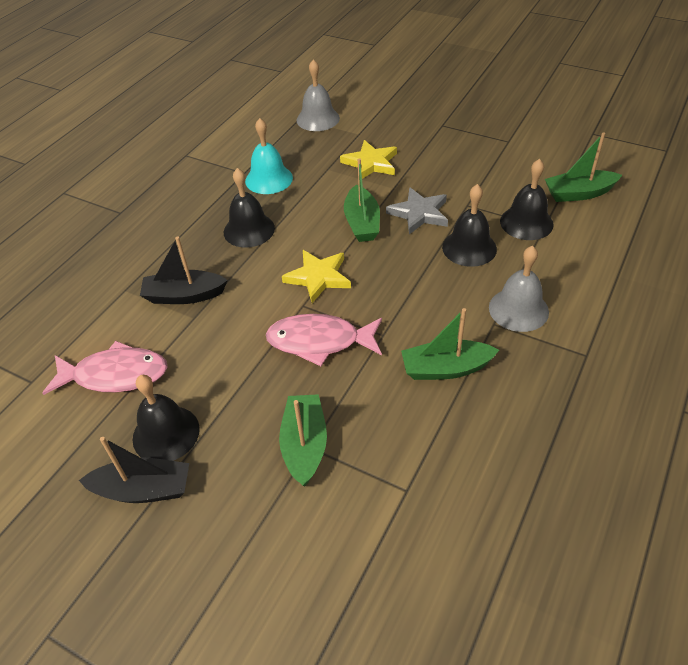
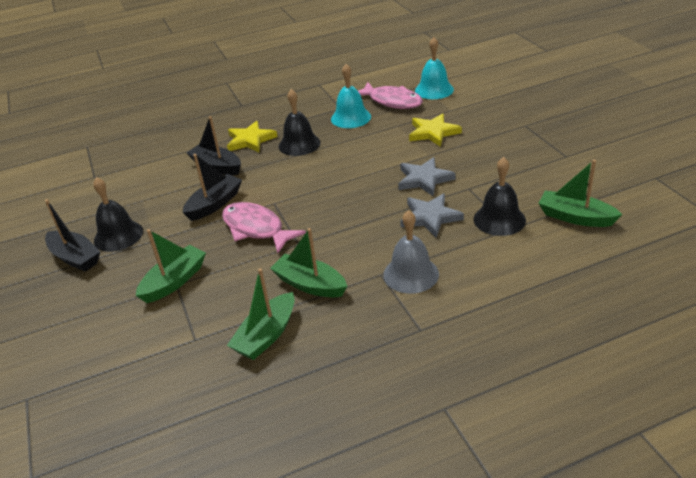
camera: 40 degrees right, 10 degrees down
pink fish [43,341,167,395] -> pink fish moved to [358,82,423,109]
yellow star [282,250,351,303] -> yellow star moved to [227,121,277,153]
grey bell [296,59,340,131] -> turquoise bell [415,37,454,99]
green boat [344,158,380,242] -> green boat moved to [227,268,294,360]
black bell [442,184,497,267] -> grey star [400,193,464,238]
none -> black boat [183,154,242,221]

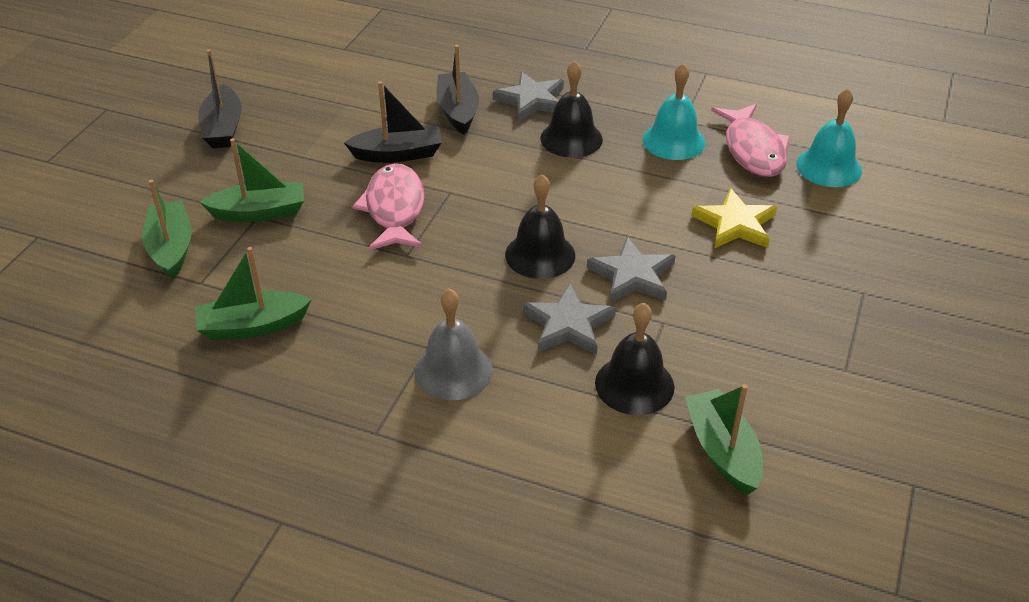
camera: 40 degrees right, 5 degrees up
black bell [93,177,143,252] -> black bell moved to [505,174,575,279]
yellow star [227,121,277,153] -> grey star [493,72,564,121]
green boat [270,228,347,297] -> green boat moved to [142,180,192,279]

